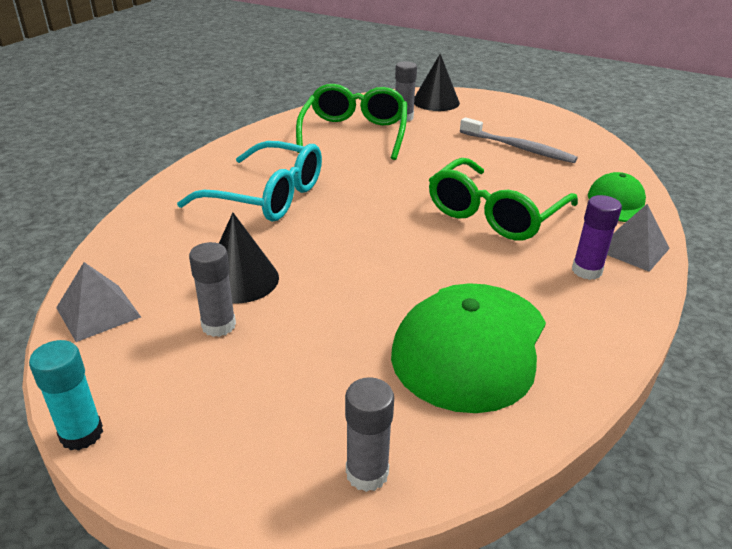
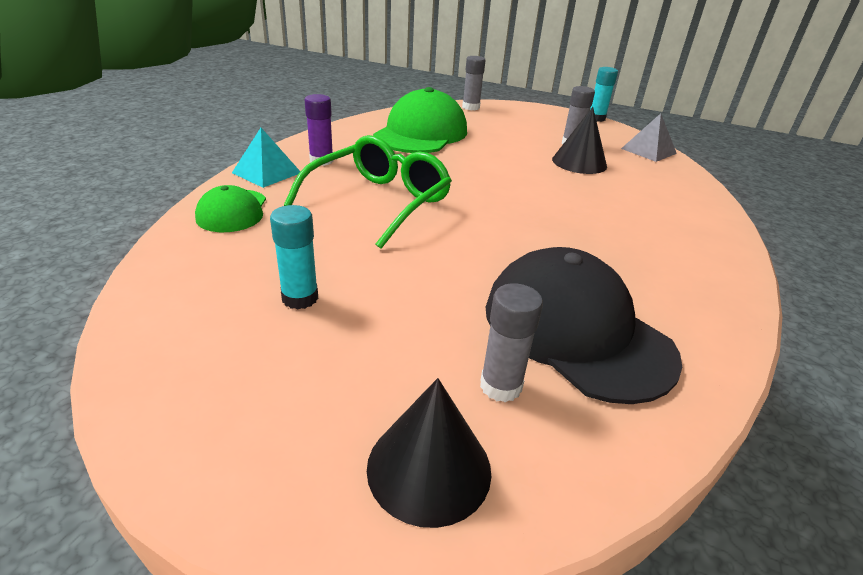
camera: 175 degrees right, 0 degrees up
turquoise glasses [177,141,322,222] -> none
green glasses [296,84,407,160] -> black cap [486,247,682,404]
grey toothbrush [460,117,578,163] -> turquoise glue stick [270,205,318,309]
grey pyramid [607,204,670,272] -> turquoise pyramid [232,128,300,188]

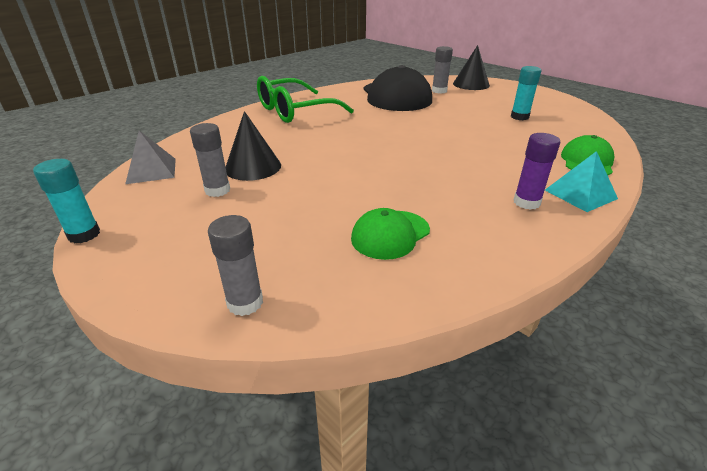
camera: 155 degrees left, 0 degrees up
green glasses [284,135,452,249] -> green glasses moved to [257,76,354,123]
green cap [373,87,467,153] -> green cap [351,208,430,260], size x0.54

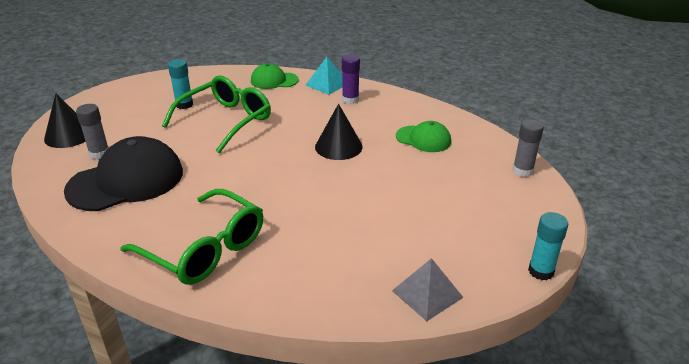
camera: 110 degrees left, 0 degrees up
grey glue stick [190,123,230,197] -> none
black cone [226,111,281,181] -> black cone moved to [315,104,363,160]
none -> green glasses [162,75,271,154]

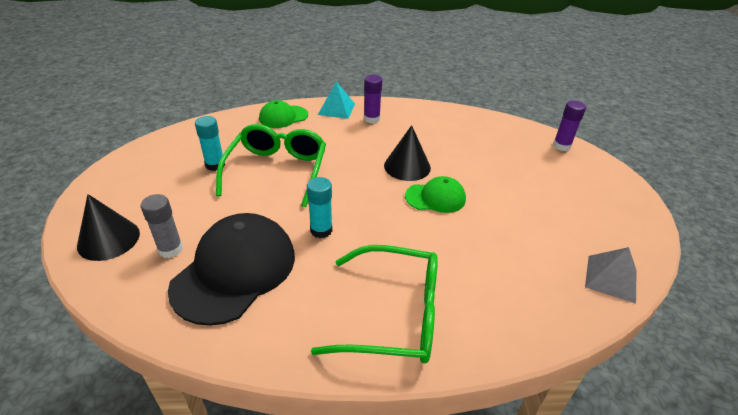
camera: 30 degrees left, 5 degrees up
green cap [396,121,451,152] -> green cap moved to [405,176,466,213]
grey glue stick [513,119,544,177] -> purple glue stick [553,101,586,151]
turquoise glue stick [528,212,568,280] -> turquoise glue stick moved to [307,177,332,238]

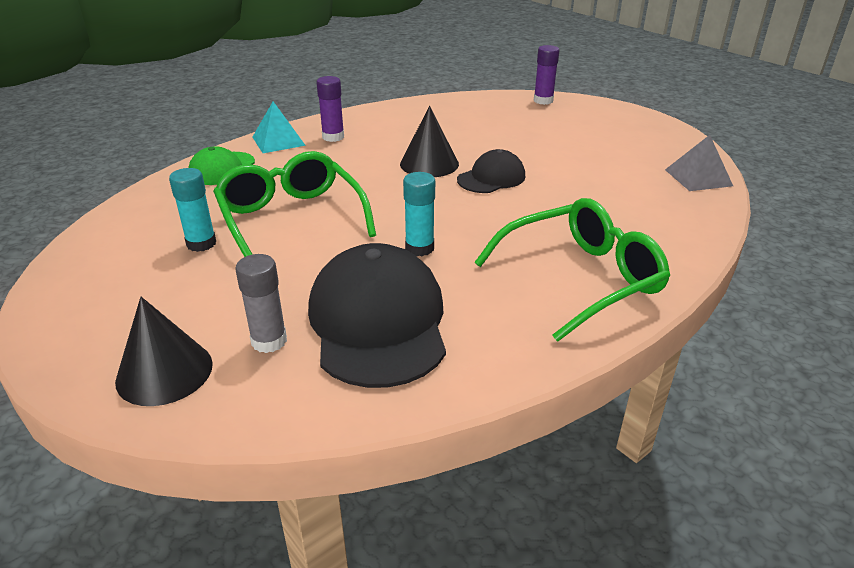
camera: 35 degrees left, 5 degrees down
green cap [405,176,466,213] -> black cap [457,149,525,193]

